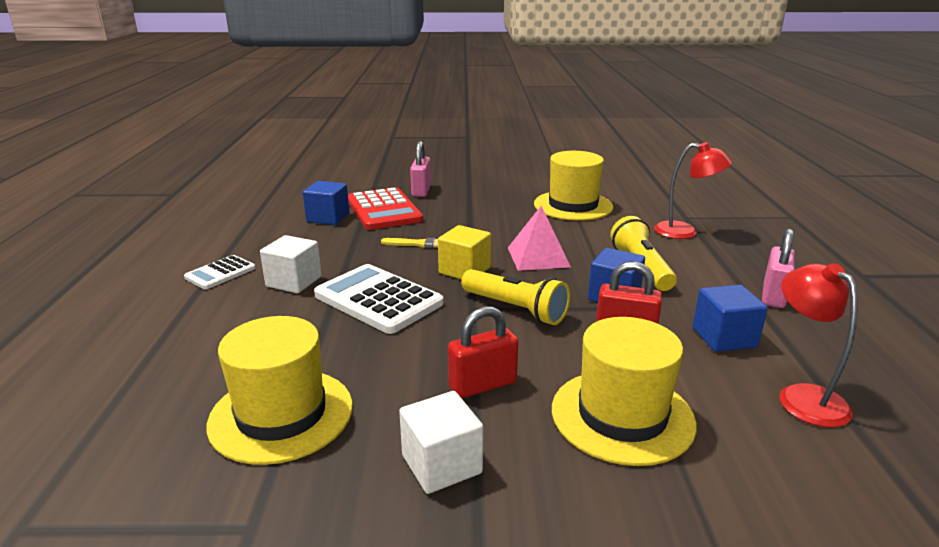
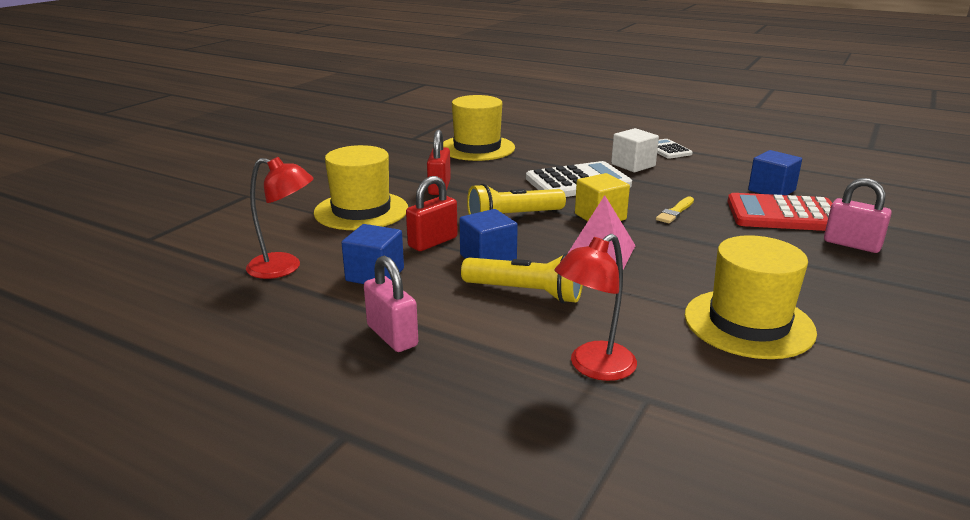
camera: 120 degrees right, 0 degrees up
white cube [399,391,483,494] -> none

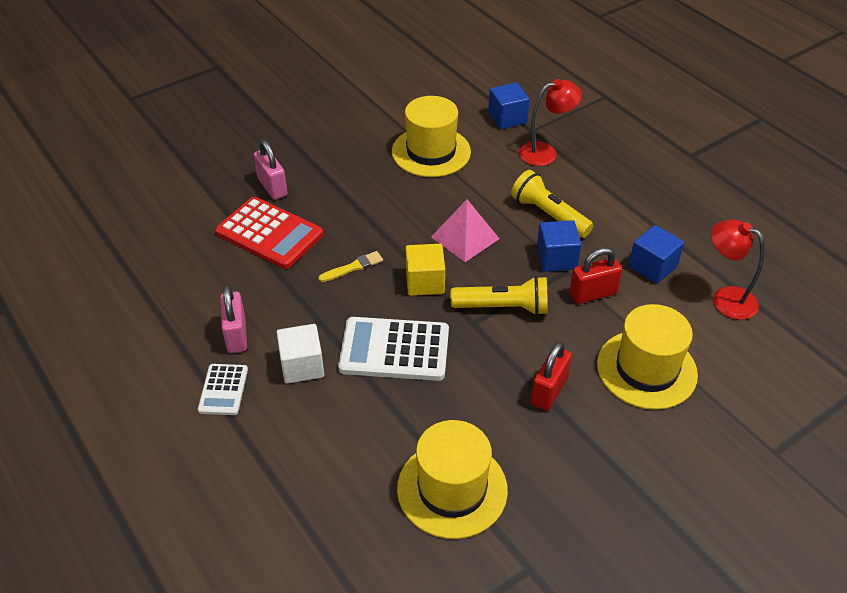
camera: 155 degrees left, 20 degrees up
pink padlock [364,256,418,352] -> pink padlock moved to [220,285,247,353]
blue cube [748,150,802,195] -> blue cube moved to [488,83,530,129]

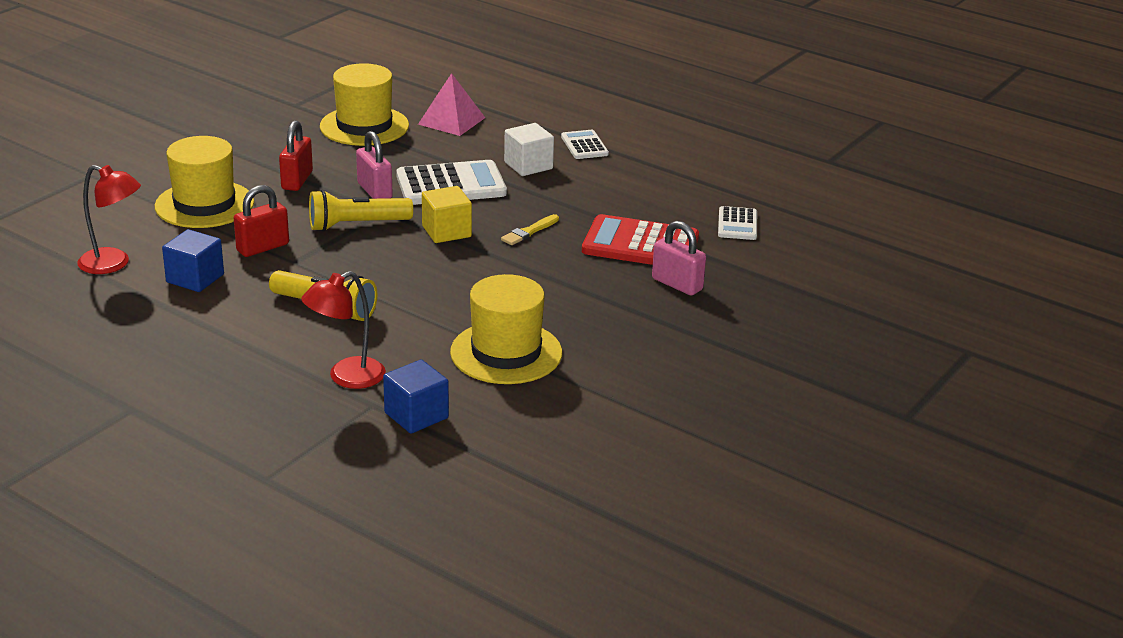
camera: 160 degrees right, 15 degrees down
pink padlock [220,285,247,353] -> pink padlock moved to [356,131,393,199]
pink pyramid [431,200,500,262] -> pink pyramid moved to [418,73,485,136]
blue cube [536,220,582,272] -> none
none -> white calculator [718,206,757,240]

